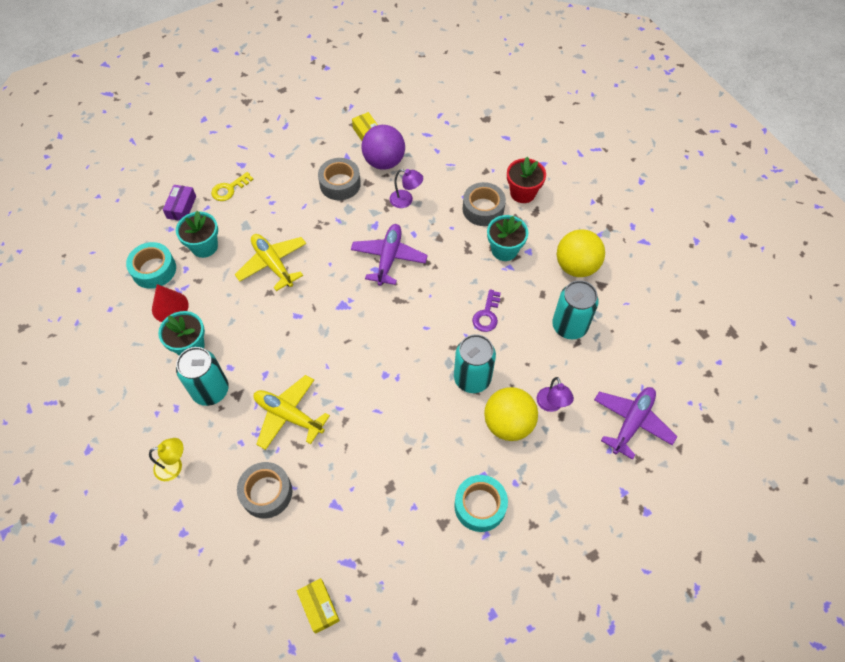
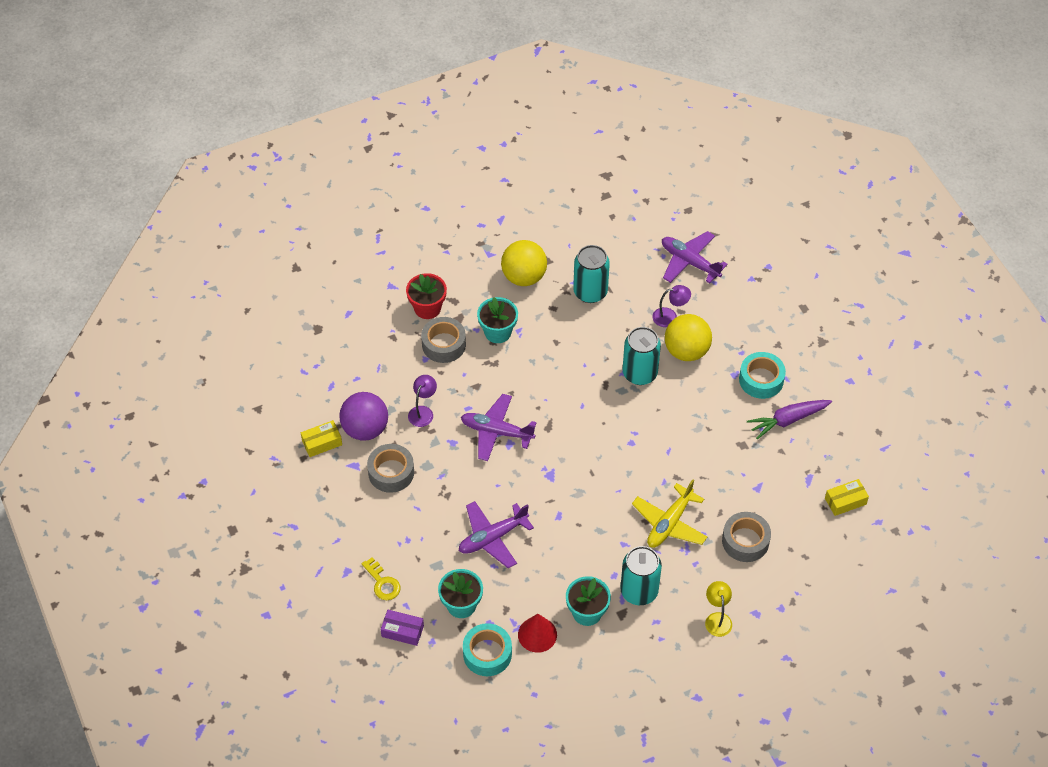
camera: 85 degrees left, 5 degrees down
yellow plane [235,234,306,291] -> purple plane [459,501,534,568]
purple key [472,289,501,332] -> none
none -> purple carrot [747,400,832,439]

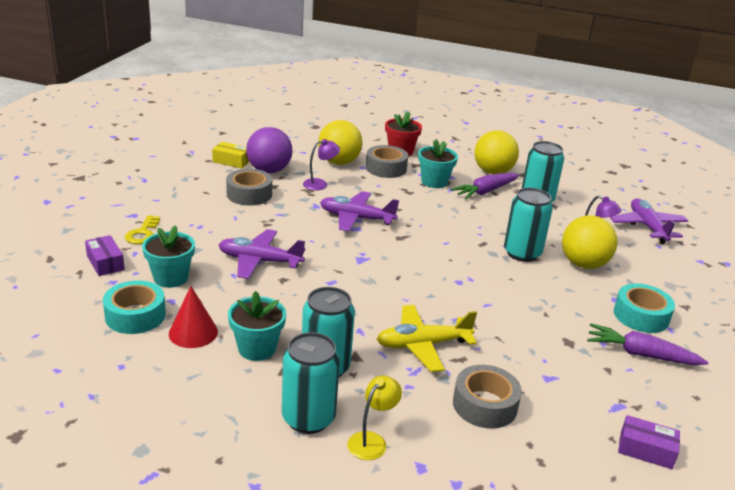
camera: 40 degrees right, 25 degrees down
purple plane [461,394,537,461] -> purple plane turned 45 degrees counterclockwise [320,191,399,232]
yellow box [825,479,869,516] -> purple box [618,415,680,469]
none -> turquoise can [282,332,340,434]
none -> yellow ball [318,120,363,165]
none -> purple carrot [450,173,519,199]

